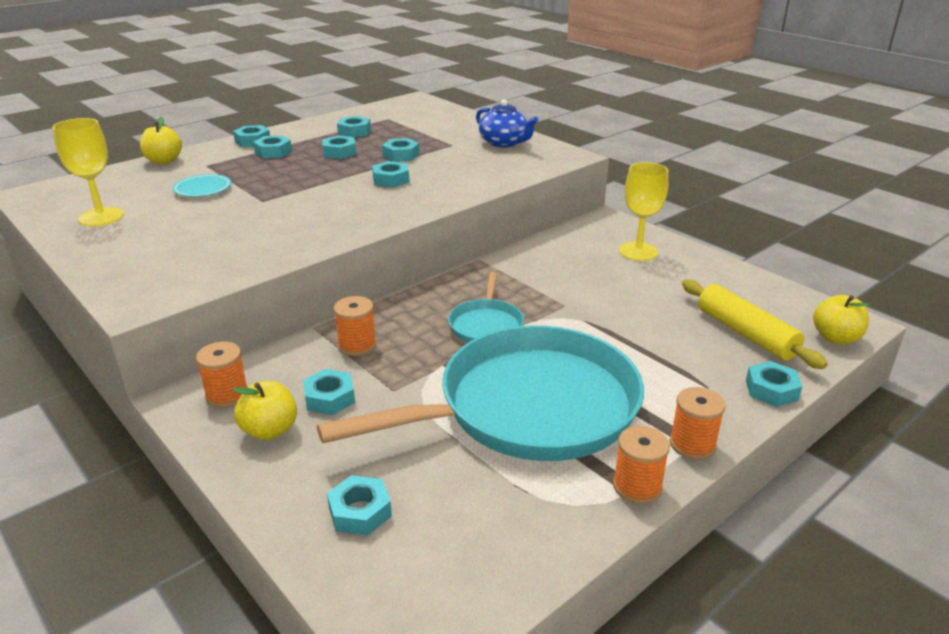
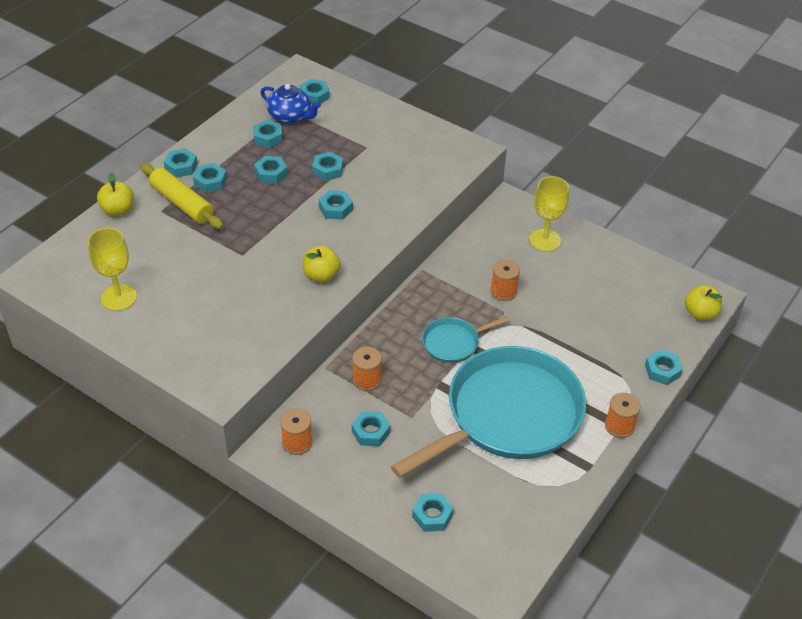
camera: 15 degrees left, 15 degrees up
turquoise plate [172,174,231,197] -> none
yellow apple [233,381,297,440] -> yellow apple moved to [303,246,341,283]
turquoise pan [448,272,524,343] -> turquoise pan turned 75 degrees clockwise [422,316,510,363]
blue teapot [476,99,538,148] -> blue teapot moved to [261,84,321,124]
orange spool [613,426,670,504] -> orange spool moved to [490,259,520,301]
yellow rolling pin [682,279,828,369] -> yellow rolling pin moved to [141,163,223,229]
none -> turquoise nut [300,79,330,104]

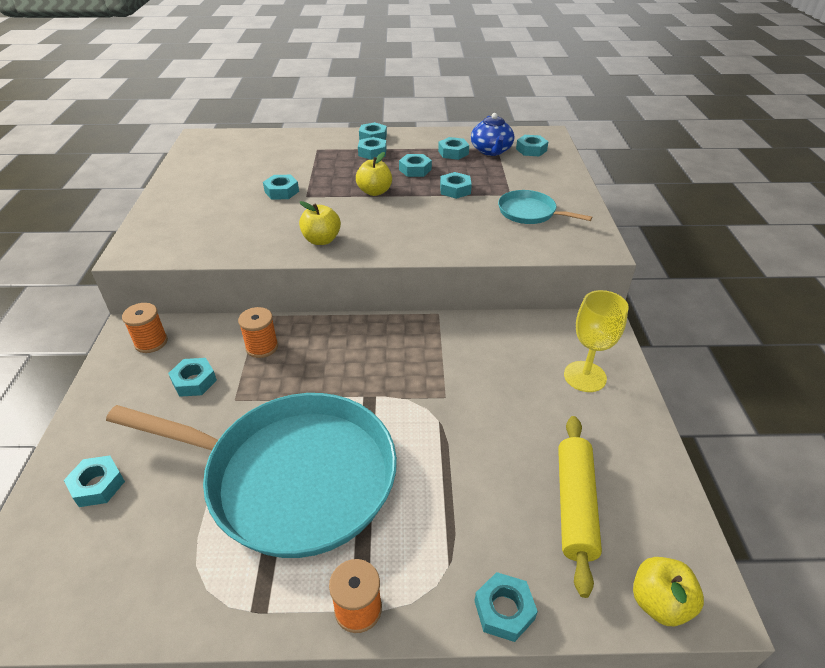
camera: 55 degrees right, 5 degrees down
yellow goblet [88,228,137,311] -> none
yellow apple [97,173,134,216] -> yellow apple moved to [356,152,392,196]
yellow rolling pin [141,163,223,229] -> yellow rolling pin moved to [558,416,602,598]
turquoise nut [319,190,353,220] -> turquoise nut moved to [263,175,299,200]
turquoise pan [422,316,510,363] -> turquoise pan moved to [498,190,592,224]
orange spool [490,259,520,301] -> none

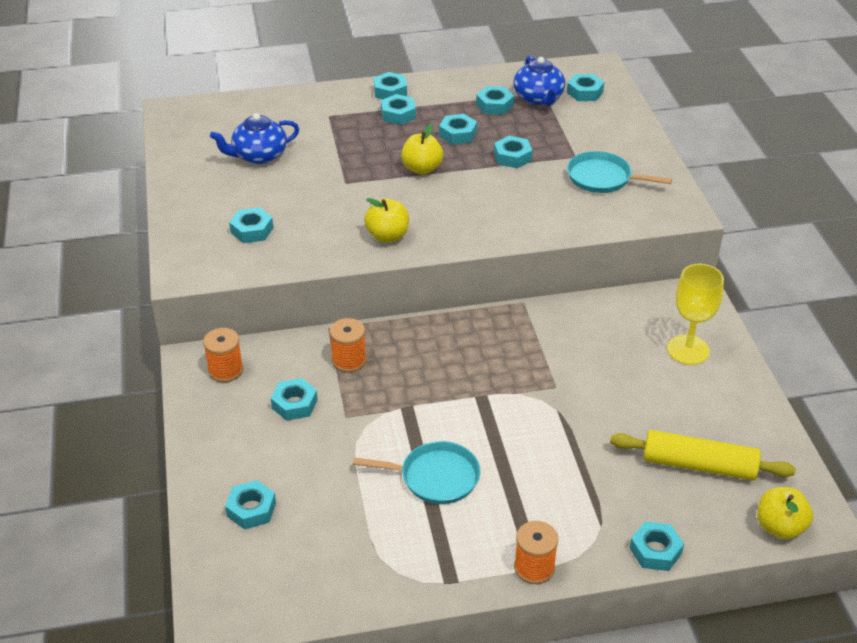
camera: 10 degrees left, 0 degrees up
turquoise pan [106,393,397,558] -> turquoise pan [353,441,480,504], size x0.44
turquoise nut [263,175,299,200] -> turquoise nut moved to [229,207,273,243]
yellow rolling pin [558,416,602,598] -> yellow rolling pin turned 75 degrees counterclockwise [610,430,796,480]
none -> blue teapot [210,113,299,164]

